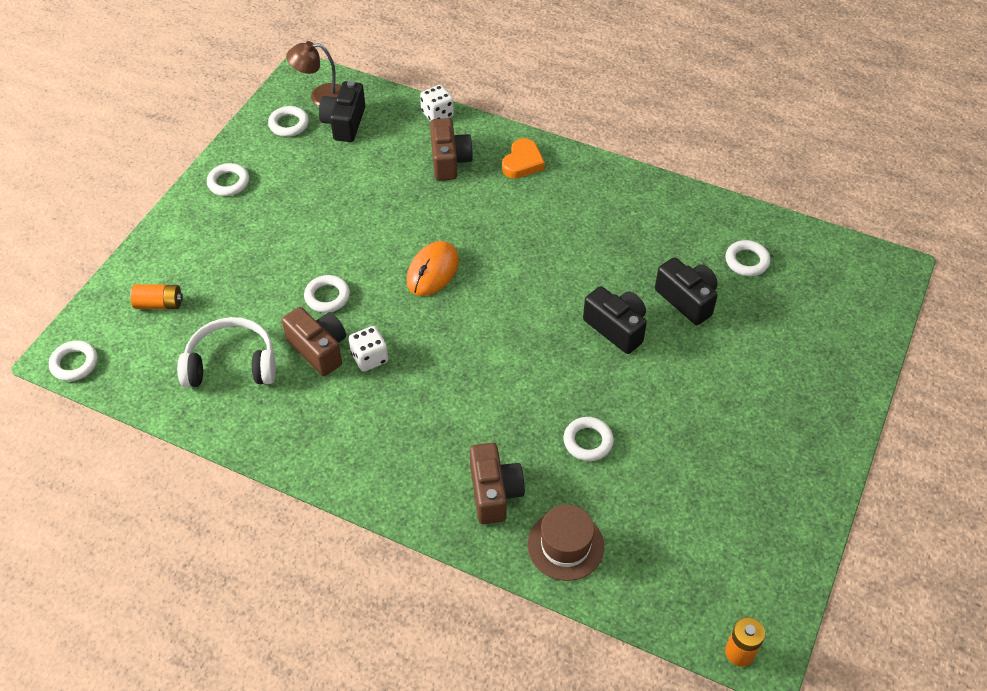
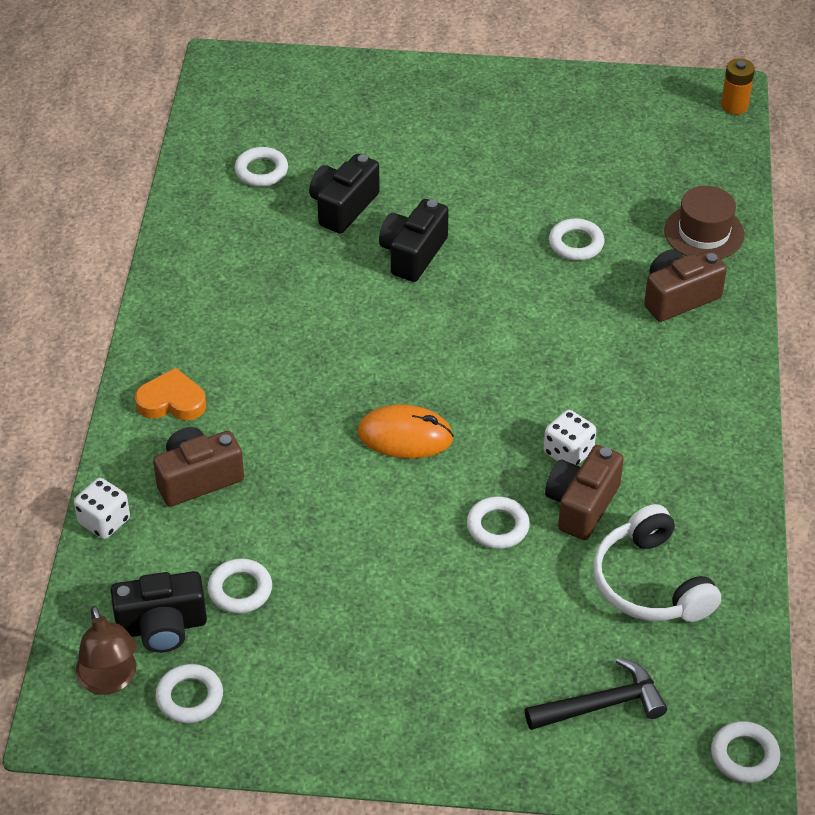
camera: 110 degrees left, 5 degrees down
orange battery [130,284,183,309] -> black hammer [525,658,667,730]
white ring [207,163,249,196] -> white ring moved to [208,559,272,613]

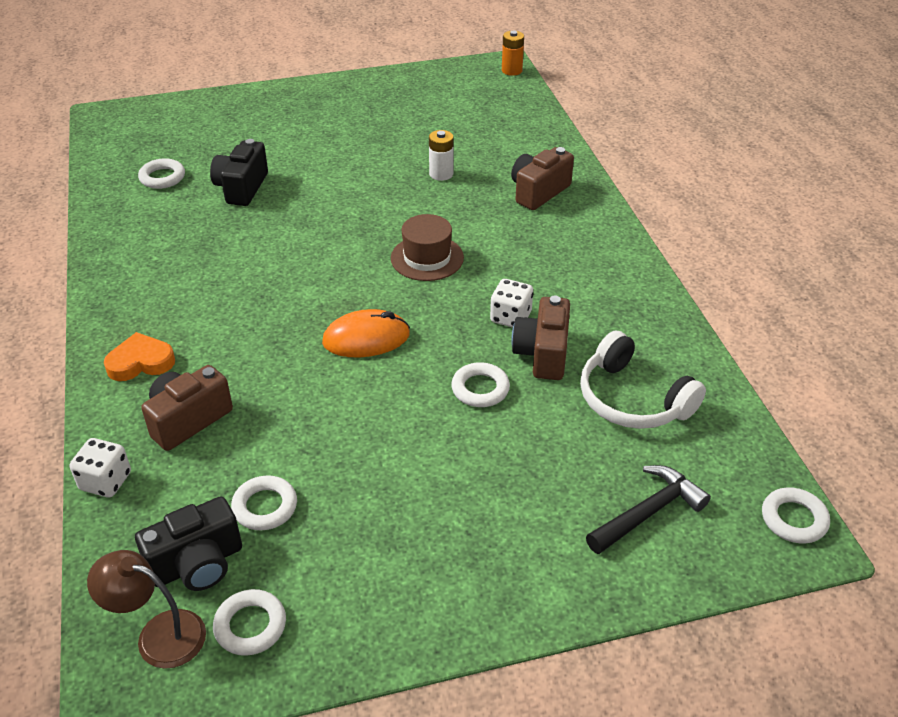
camera: 20 degrees left, 5 degrees down
brown lamp [75,606,137,694] -> brown lamp turned 150 degrees clockwise [87,550,206,669]
black camera [379,199,449,282] -> none
white ring [549,218,604,261] -> white battery [429,130,454,181]
brown hat [664,186,745,259] -> brown hat moved to [391,214,464,281]

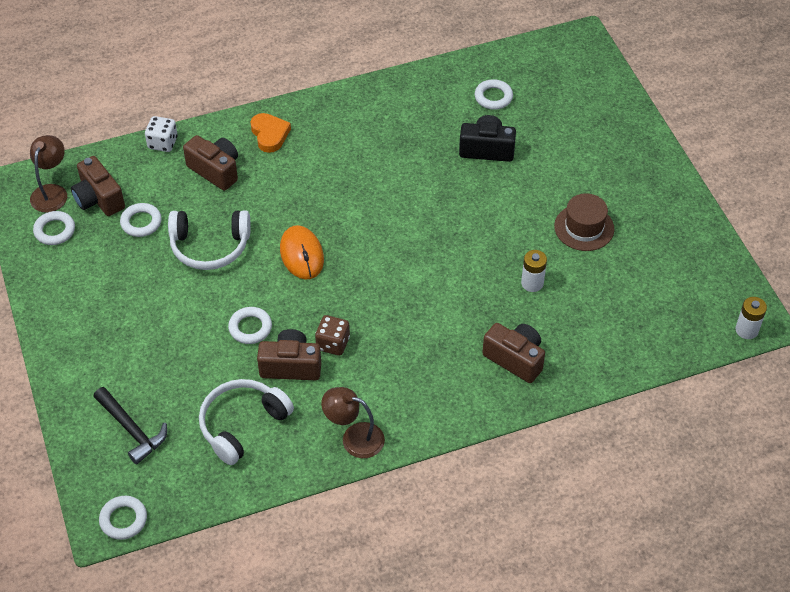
camera: 85 degrees right, 10 degrees up
black camera [135,496,242,591] -> brown camera [71,156,125,216]
brown hat [391,214,464,281] -> brown hat moved to [554,193,614,251]
white dice [490,279,533,328] -> brown dice [315,315,350,356]
orange battery [502,31,524,76] -> white battery [735,297,767,339]
none -> white headphones [168,210,251,270]
none -> brown lamp [321,387,385,458]

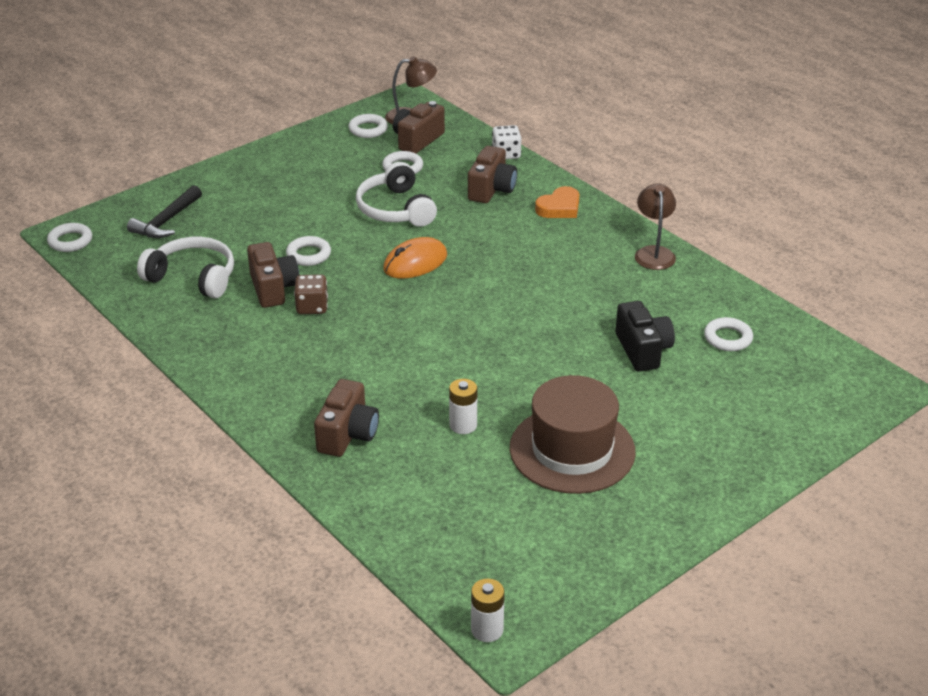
camera: 70 degrees right, 15 degrees down
brown lamp [321,387,385,458] -> brown lamp moved to [635,183,676,270]
brown hat [554,193,614,251] -> brown hat [510,375,636,494], size x1.63

